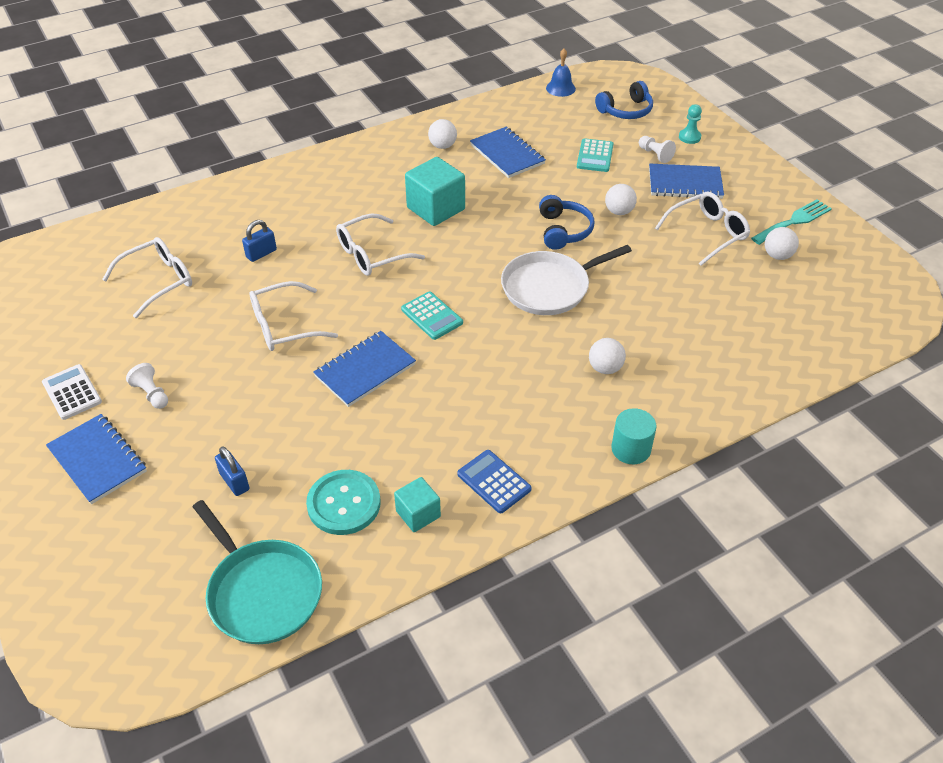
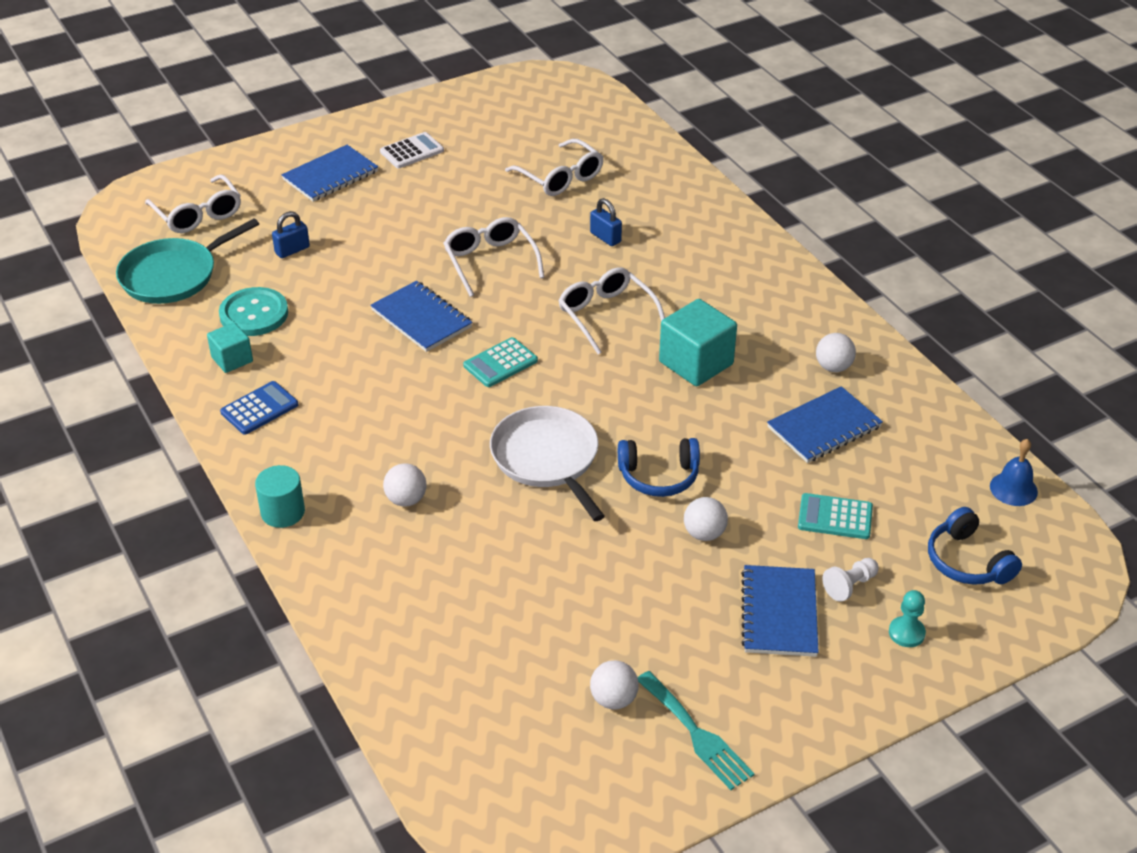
camera: 90 degrees right, 5 degrees down
white pawn [126,363,168,409] -> none
white glasses [655,192,750,266] -> white glasses moved to [145,174,241,233]

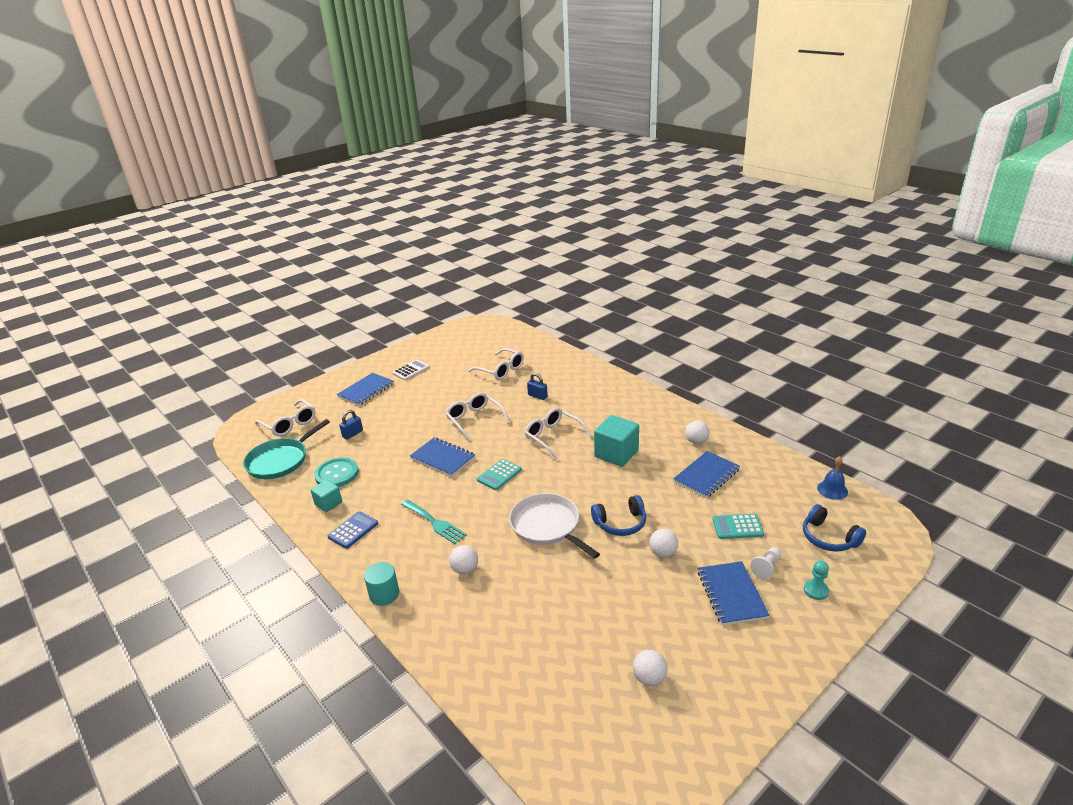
camera: 10 degrees left, 10 degrees down
turquoise fork [637,671,755,790] -> turquoise fork moved to [401,500,467,544]

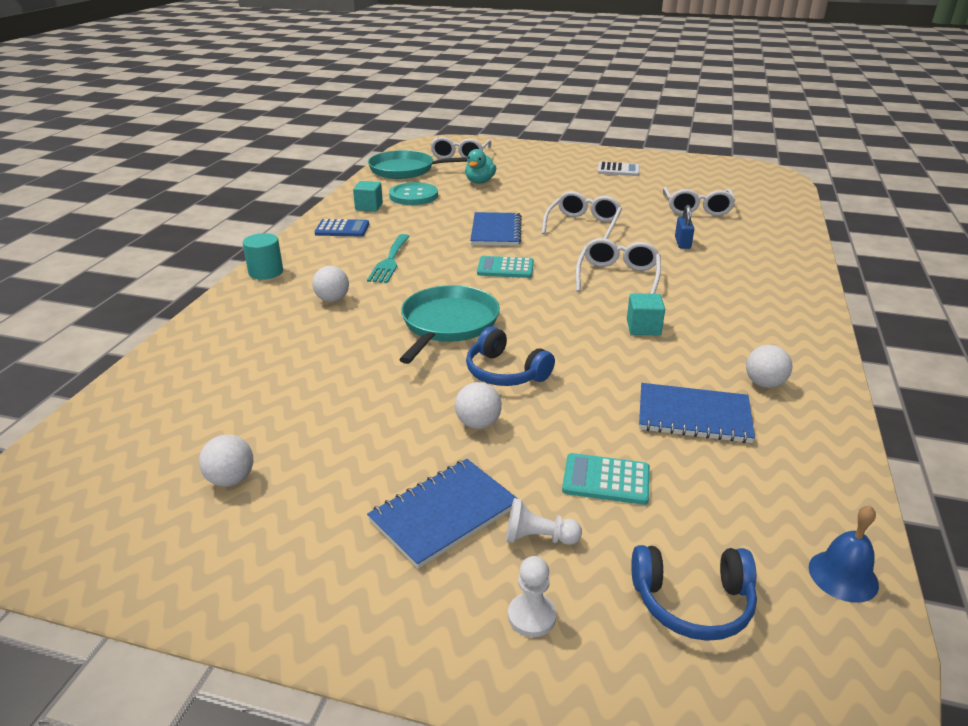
camera: 55 degrees right, 0 degrees up
blue notebook [337,373,394,406] -> none
blue padlock [339,410,363,440] -> turquoise duck [465,149,496,184]
white pan [509,493,600,559] -> turquoise pan [399,285,500,364]
turquoise cube [594,415,639,467] -> turquoise cube [627,293,665,335], size x0.58
turquoise calculator [712,514,764,539] -> turquoise calculator turned 45 degrees counterclockwise [562,453,650,505]
blue headphones [803,504,866,552] -> blue headphones turned 105 degrees counterclockwise [631,545,757,641]
turquoise pawn [804,561,829,600] -> white pawn [508,556,556,637]

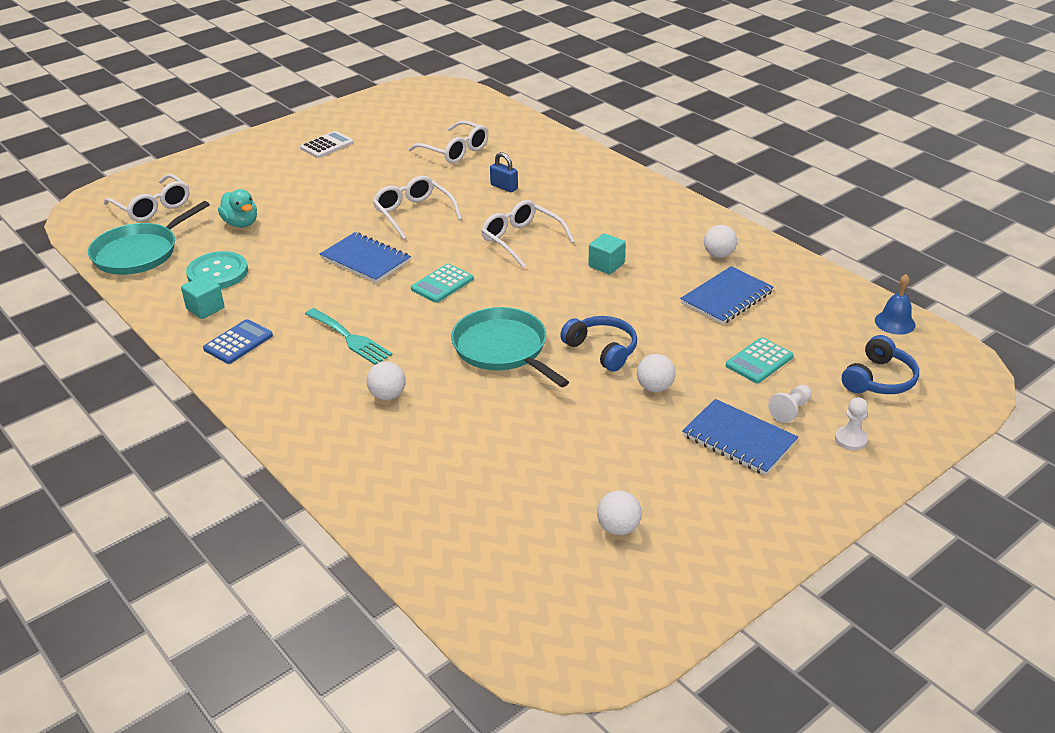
camera: 55 degrees left, 5 degrees up
turquoise cylinder [243,233,283,280] -> none
blue notebook [367,459,518,569] -> blue notebook turned 45 degrees counterclockwise [682,399,798,475]
blue headphones [466,327,555,386] -> blue headphones turned 120 degrees counterclockwise [560,316,637,372]

